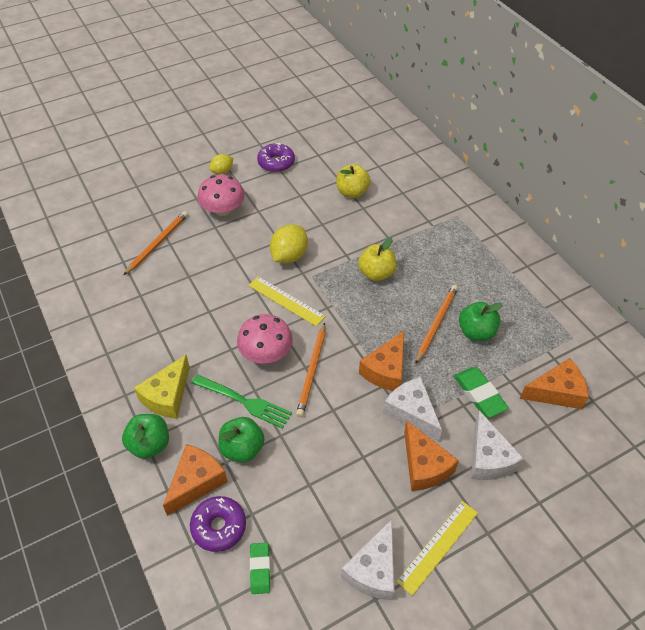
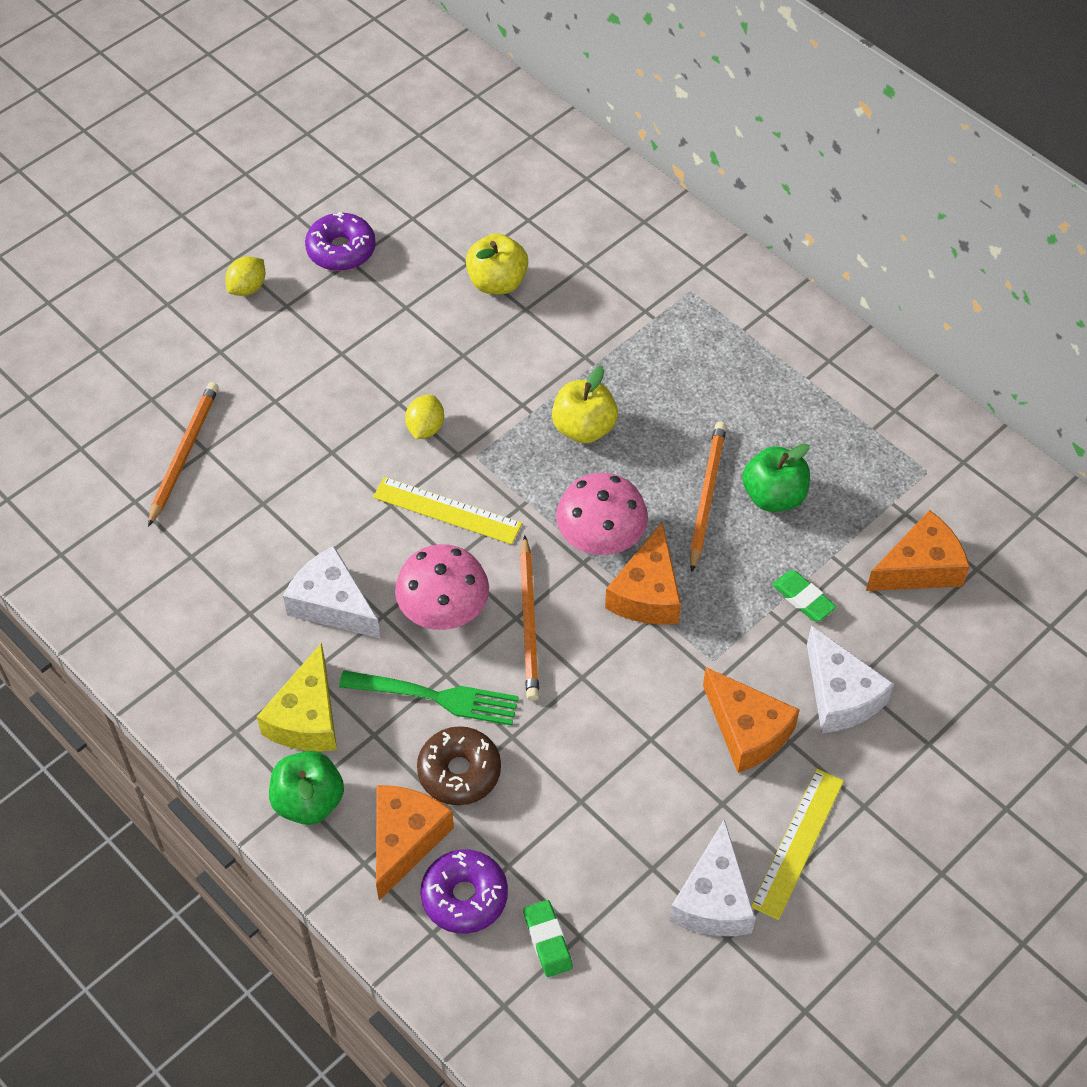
camera: 15 degrees left, 5 degrees up
pink mushroom [197,175,245,216] -> pink mushroom moved to [556,473,648,555]
green apple [219,417,265,463] -> brown donut [417,726,501,805]
yellow lemon [270,224,308,264] -> yellow lemon [405,395,444,439], size x0.60
white cheese [383,377,442,442] -> white cheese moved to [283,546,381,639]
green eraser [454,367,509,418] -> green eraser [772,571,837,621], size x0.66

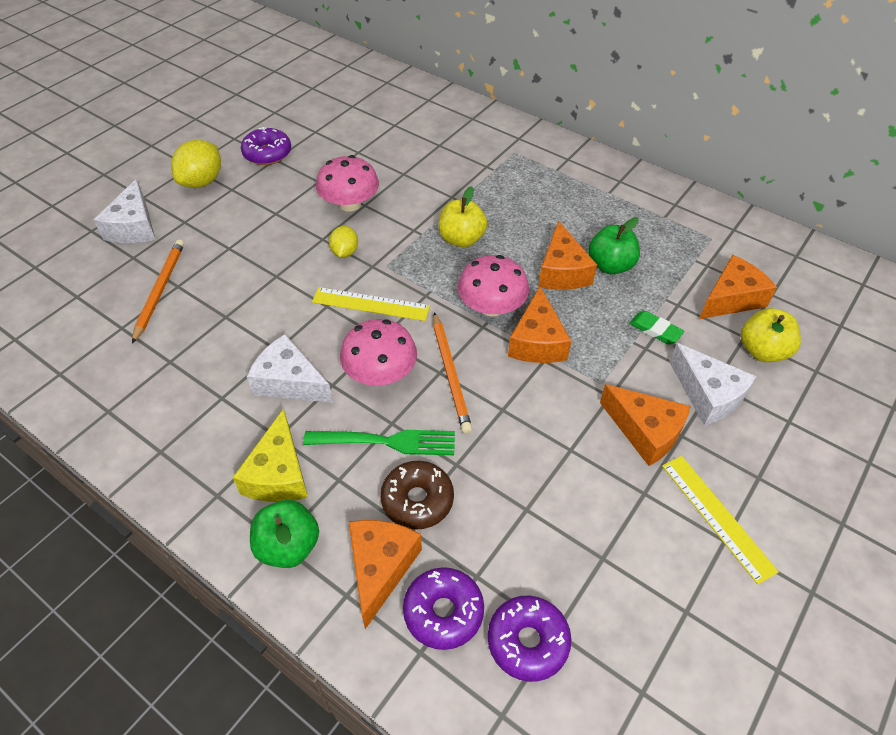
camera: 10 degrees left, 5 degrees down
yellow lemon [225,256,265,296] -> yellow lemon [171,139,221,188], size x1.66
yellow apple [466,233,528,294] -> yellow apple moved to [741,308,801,362]
green eraser [523,900,573,977] -> purple donut [488,596,572,682]
white cheese [669,819,756,936] -> white cheese moved to [94,179,156,243]
orange pencil [690,422,727,573] -> orange cheese [538,221,597,290]
yellow ruler [752,769,844,920] -> yellow ruler turned 45 degrees counterclockwise [662,456,779,584]
none -> pink mushroom [316,155,379,212]

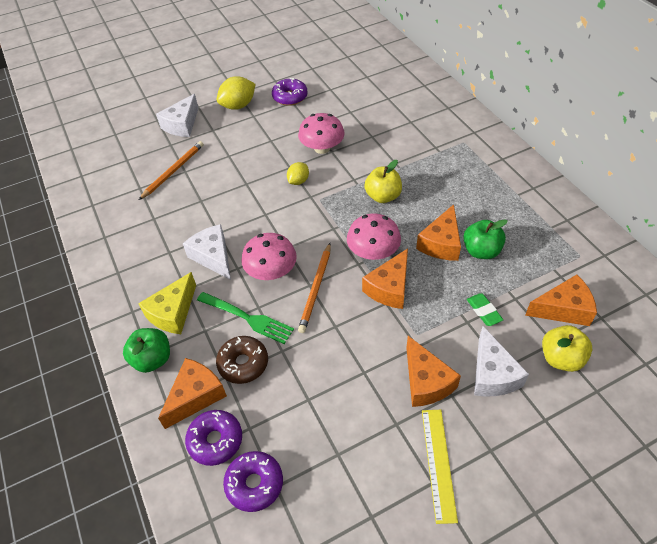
camera: 30 degrees right, 0 degrees up
yellow ruler [312,287,430,321] -> none

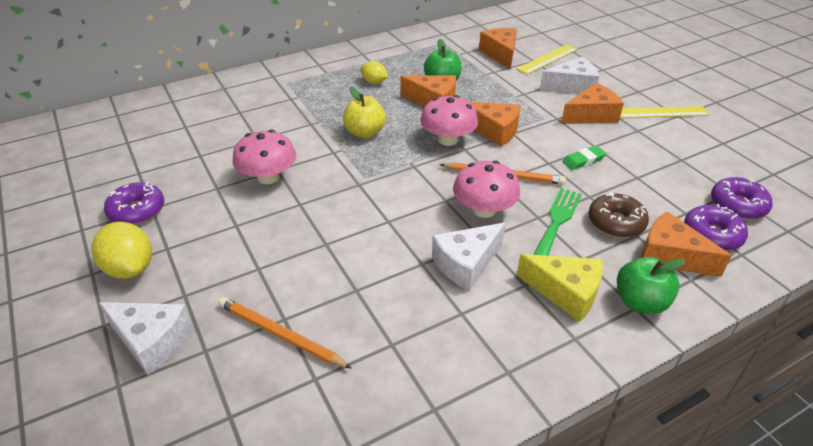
camera: 95 degrees left, 10 degrees down
yellow lemon [287,162,309,185] -> yellow lemon moved to [360,61,388,84]
green eraser [467,294,503,326] -> green eraser moved to [562,145,606,170]
yellow apple [542,325,592,372] -> yellow ruler [516,44,578,74]

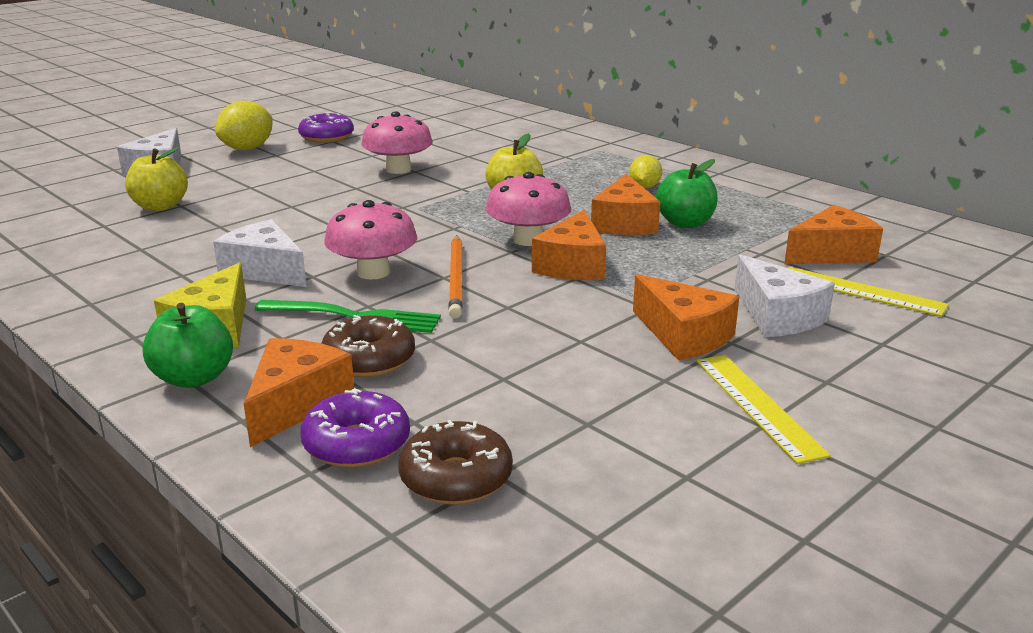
camera: 75 degrees right, 15 degrees down
orange pencil [218,297,352,369] -> yellow apple [125,147,188,211]
green eraser [562,145,606,170] -> none
purple donut [711,177,773,220] -> brown donut [398,420,513,505]

